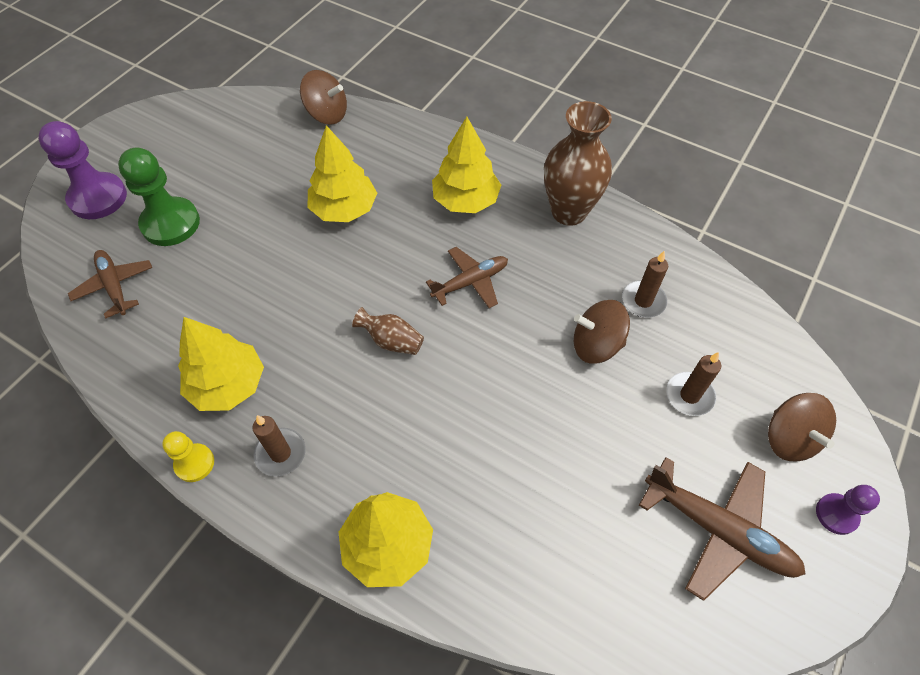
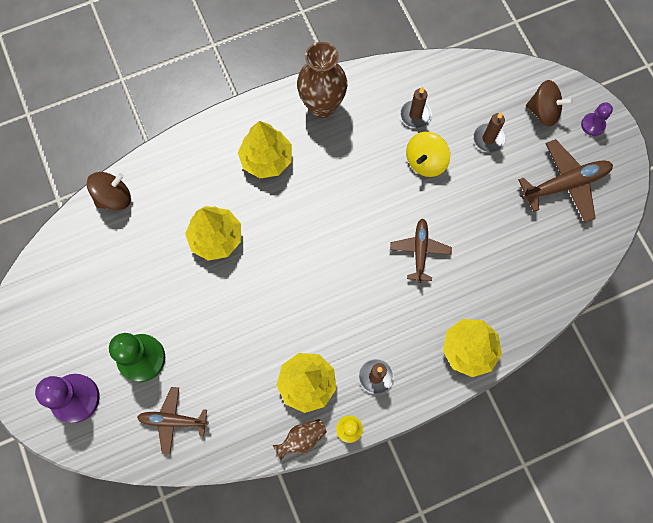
camera: 55 degrees left, 15 degrees up
brown vase [352,307,424,355] -> brown vase moved to [273,419,327,460]
brown plane [426,247,508,308] -> brown plane moved to [390,218,452,283]
brown spinning top [574,300,630,364] -> yellow spinning top [406,132,450,177]

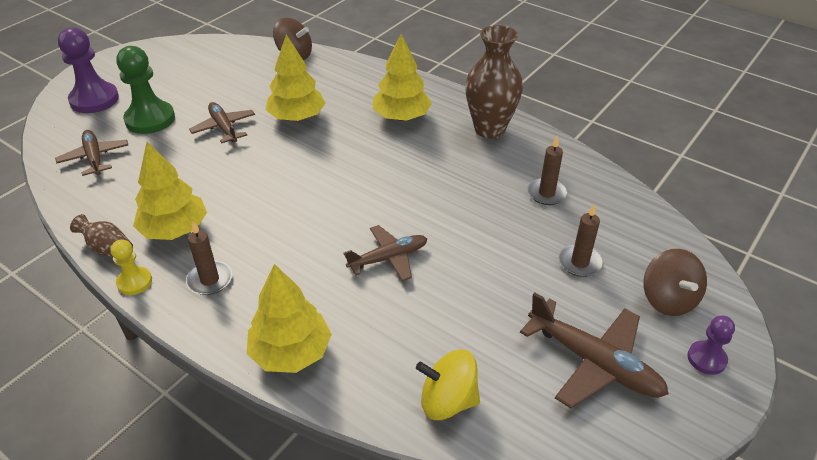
camera: 60 degrees right, 30 degrees down
yellow spinning top [406,132,450,177] -> yellow spinning top moved to [416,349,480,420]
none -> brown plane [189,102,255,143]

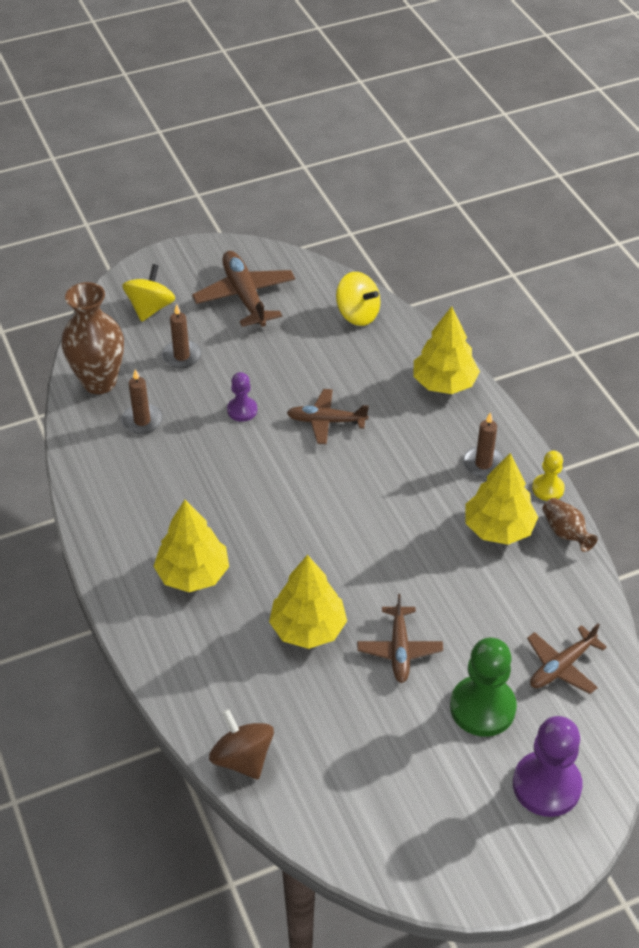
camera: 150 degrees left, 5 degrees up
brown plane [55,130,128,176] -> brown plane turned 45 degrees clockwise [527,623,607,694]
brown vase [465,25,523,138] -> brown vase moved to [61,282,124,394]
brown spinning top [643,249,707,316] -> yellow spinning top [122,264,175,322]
purple pawn [687,315,735,375] -> purple pawn moved to [227,372,257,422]

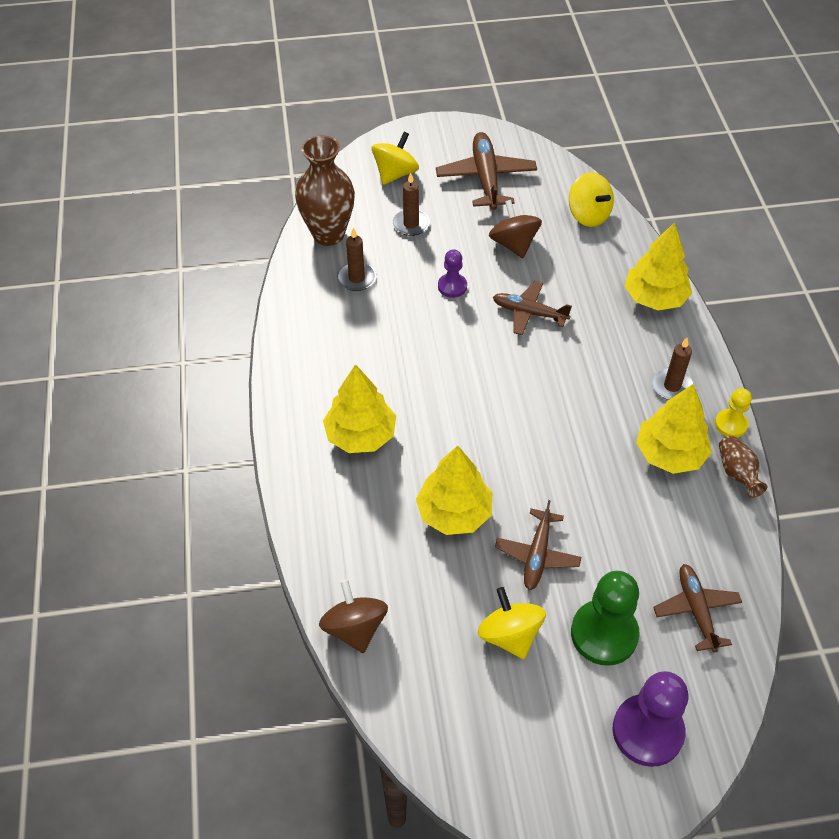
camera: 15 degrees right, 5 degrees up
brown plane [527,623,607,694] -> brown plane turned 105 degrees clockwise [653,564,742,653]
none -> yellow spinning top [478,587,546,659]
none -> brown spinning top [489,200,542,258]

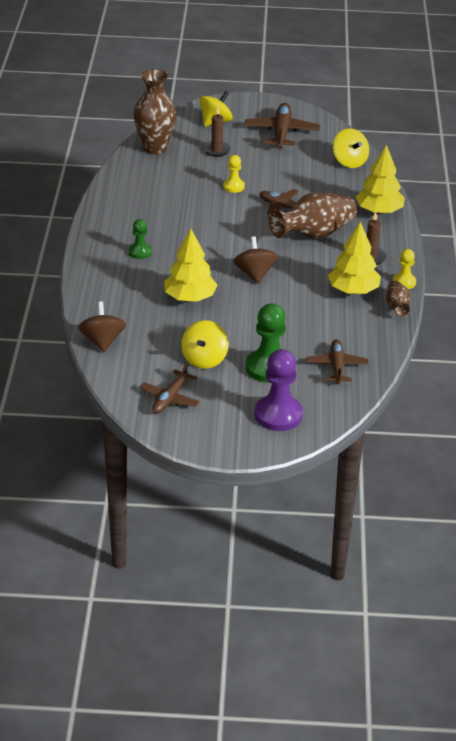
camera: 10 degrees right, 15 degrees down
yellow tree [323,364,396,453] -> green pawn [129,219,152,259]
brown candle [337,227,376,291] -> none
purple pawn [438,249,467,298] -> yellow pawn [223,155,245,193]
yellow spinning top [478,587,546,659] -> yellow spinning top turned 150 degrees counterclockwise [181,320,229,369]
brown spinning top [489,200,542,258] -> brown spinning top moved to [234,236,278,284]
brown plane [495,500,581,590] -> brown plane moved to [140,361,200,414]
none -> brown vase [269,192,357,239]

